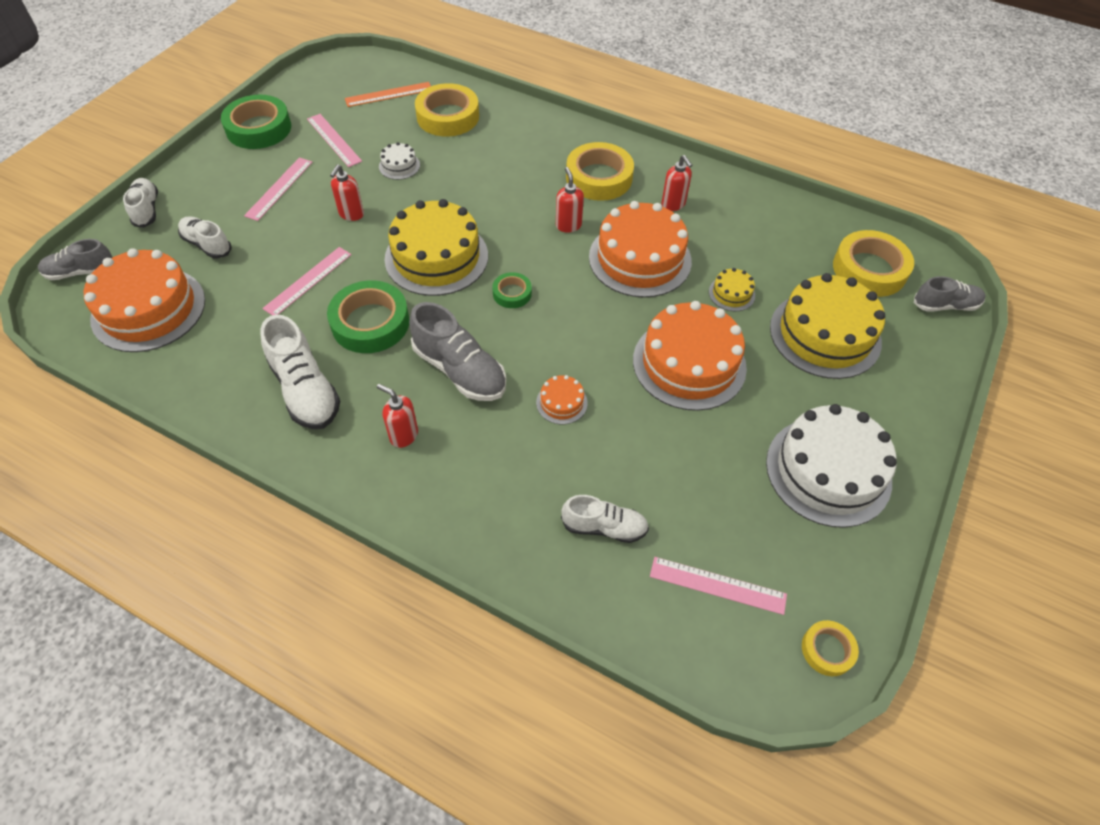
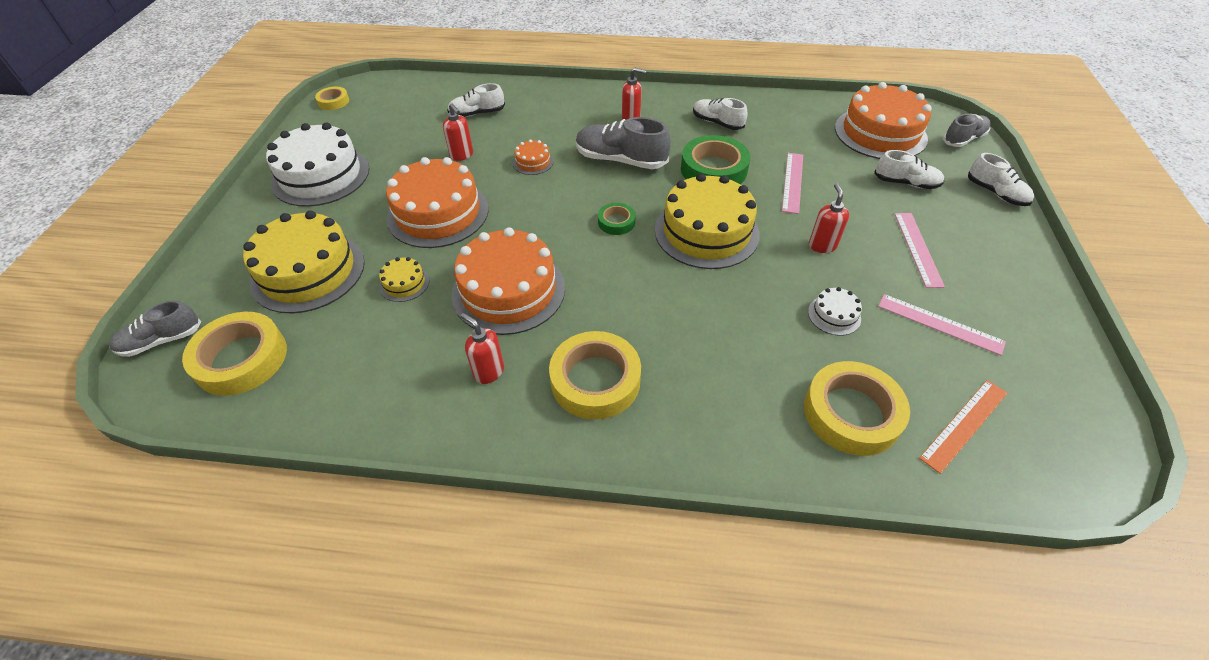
camera: 160 degrees right, 5 degrees down
green tape [221,95,291,149] -> none
white shoe [260,315,340,429] -> white shoe [693,98,748,130], size x0.64
red soap dispenser [556,167,584,233] -> red soap dispenser moved to [443,103,473,161]
pink ruler [650,557,787,615] -> none

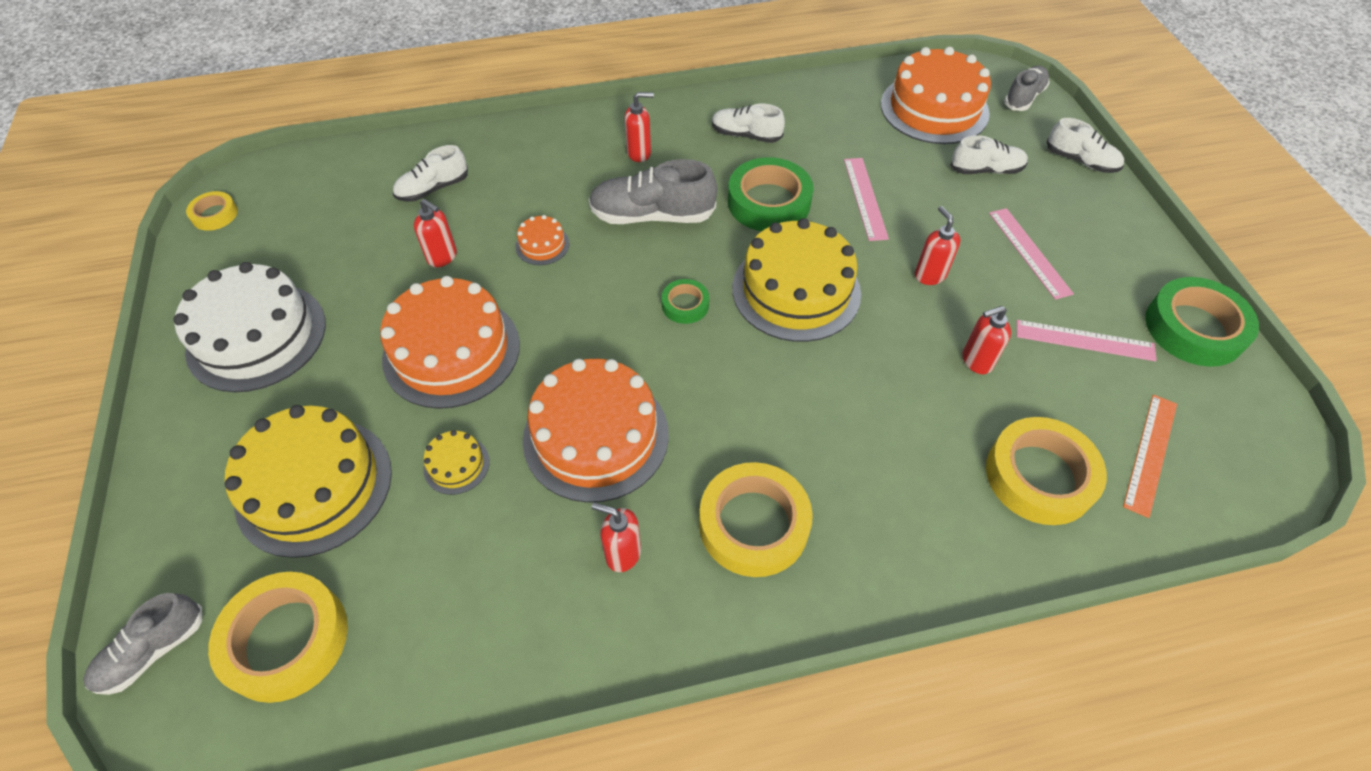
camera: 20 degrees left, 5 degrees up
white cake [808,287,862,336] -> red soap dispenser [963,306,1011,374]
none -> green tape [1145,277,1259,367]

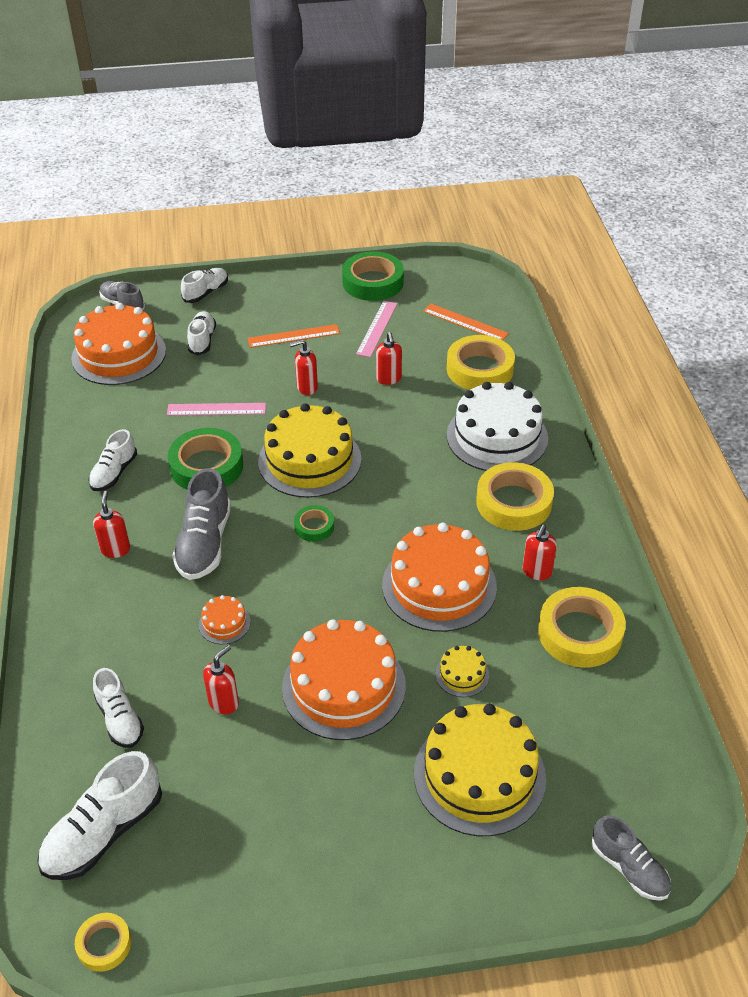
camera: 85 degrees left, 10 degrees down
white cake [173,262,326,392] -> white cake moved to [447,382,548,471]
yellow tape [208,572,348,703] -> yellow tape moved to [538,587,626,668]
pink ruler [989,208,1074,300] -> orange ruler [248,324,340,348]
none -> white shoe [37,751,162,880]

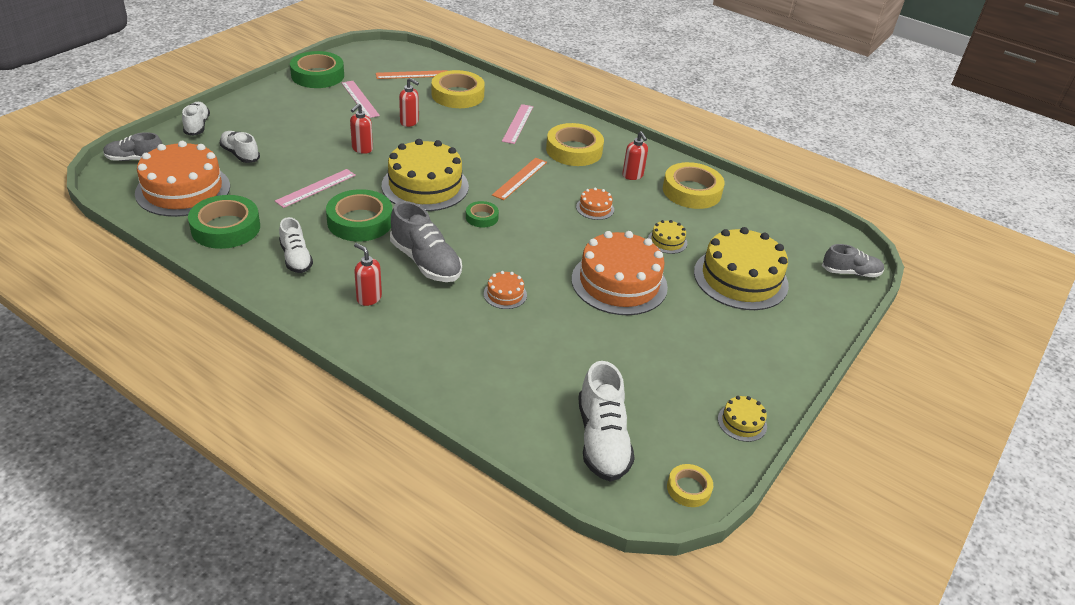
camera: 50 degrees left, 5 degrees down
white shoe [93,668,144,748] -> none
red soap dispenser [203,645,239,714] -> none
orange ruler [248,324,340,348] -> orange ruler moved to [492,158,547,200]
orange cake [382,523,497,632] -> orange cake [576,188,614,220], size x0.44
white cake [447,382,548,471] -> pink ruler [502,104,533,144]
none -> green tape [188,195,260,249]
none -> yellow cake [718,396,767,442]

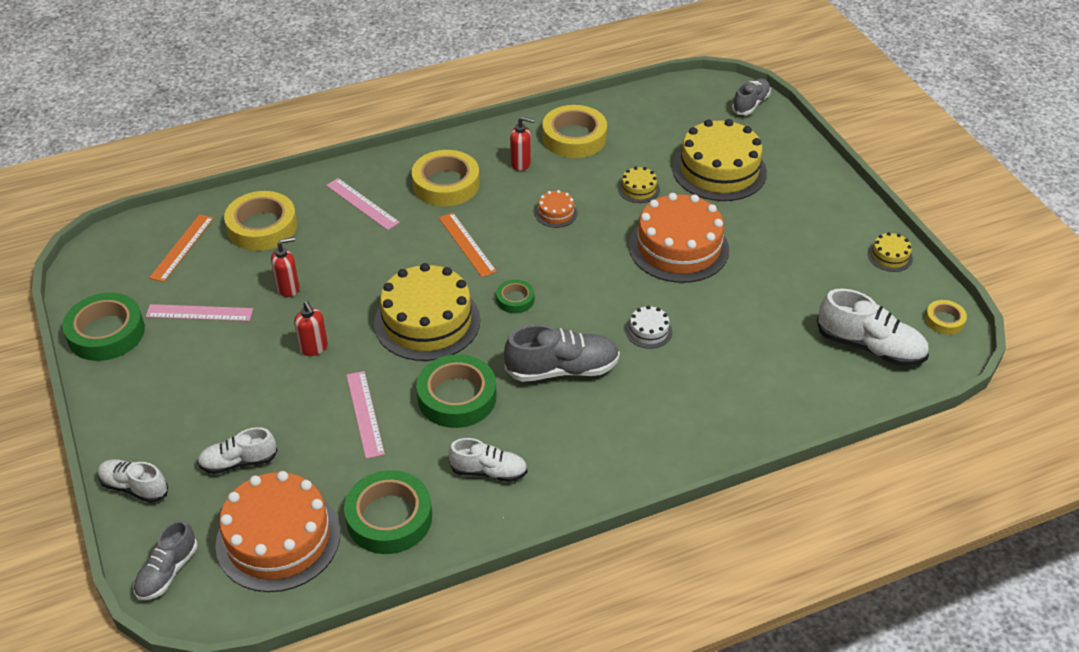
camera: 55 degrees left, 5 degrees up
red soap dispenser [354,243,382,306] -> none
orange cake [484,271,527,309] -> white cake [625,306,672,349]

